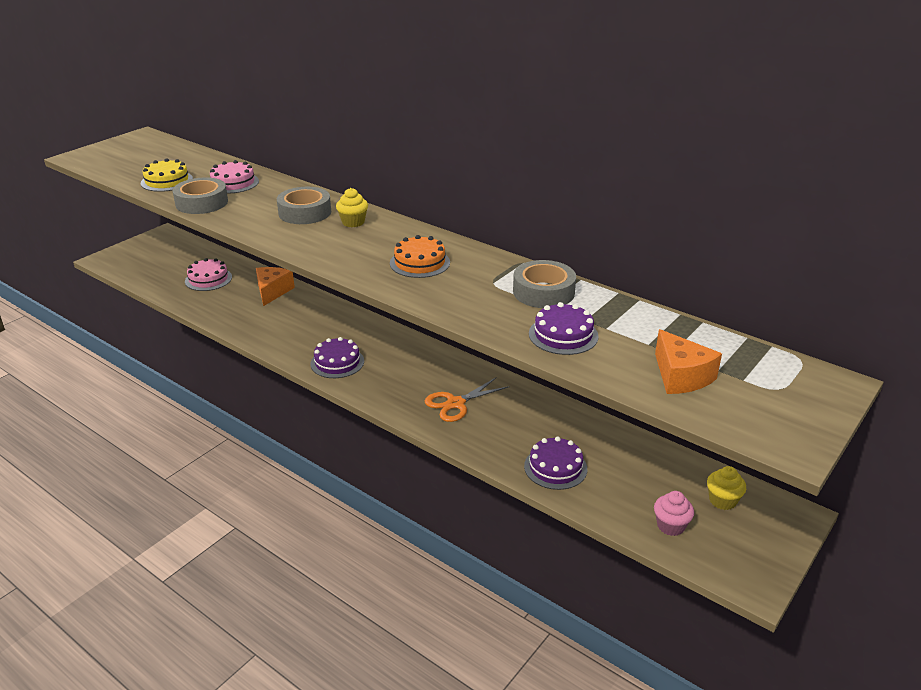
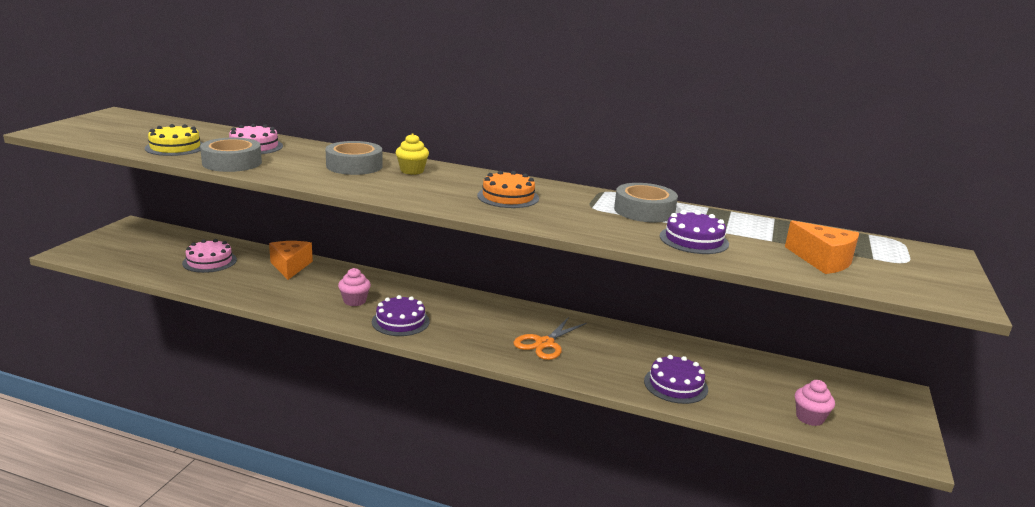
camera: 20 degrees left, 10 degrees down
yellow cupcake [707,466,746,510] -> none
none -> pink cupcake [338,268,371,306]

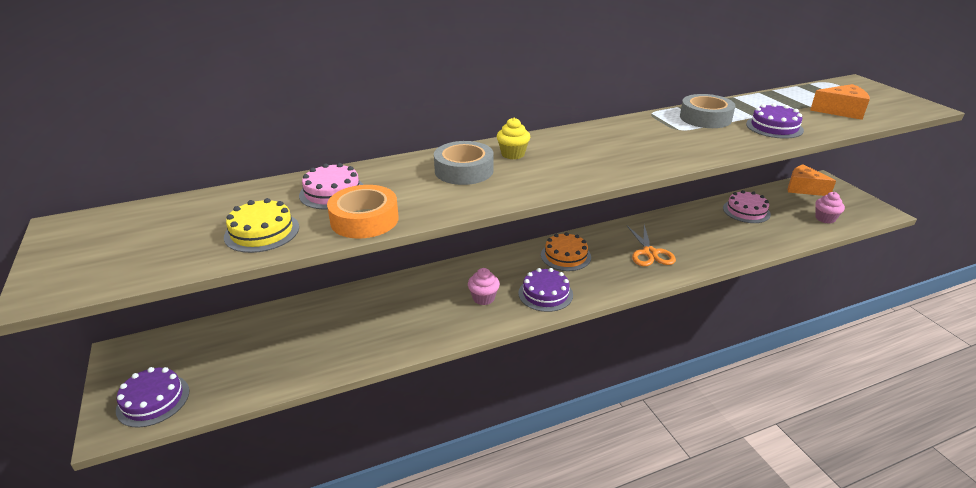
camera: 40 degrees left, 10 degrees up
pink cake [182,239,237,273] -> pink cake moved to [723,190,771,223]
grey tape [200,137,262,172] -> orange tape [327,185,399,239]
orange cheese [269,241,313,280] -> orange cheese moved to [788,164,836,196]
orange cake [477,171,539,208] -> orange cake moved to [541,232,591,271]
purple cake [644,355,708,404] -> purple cake moved to [116,367,189,428]

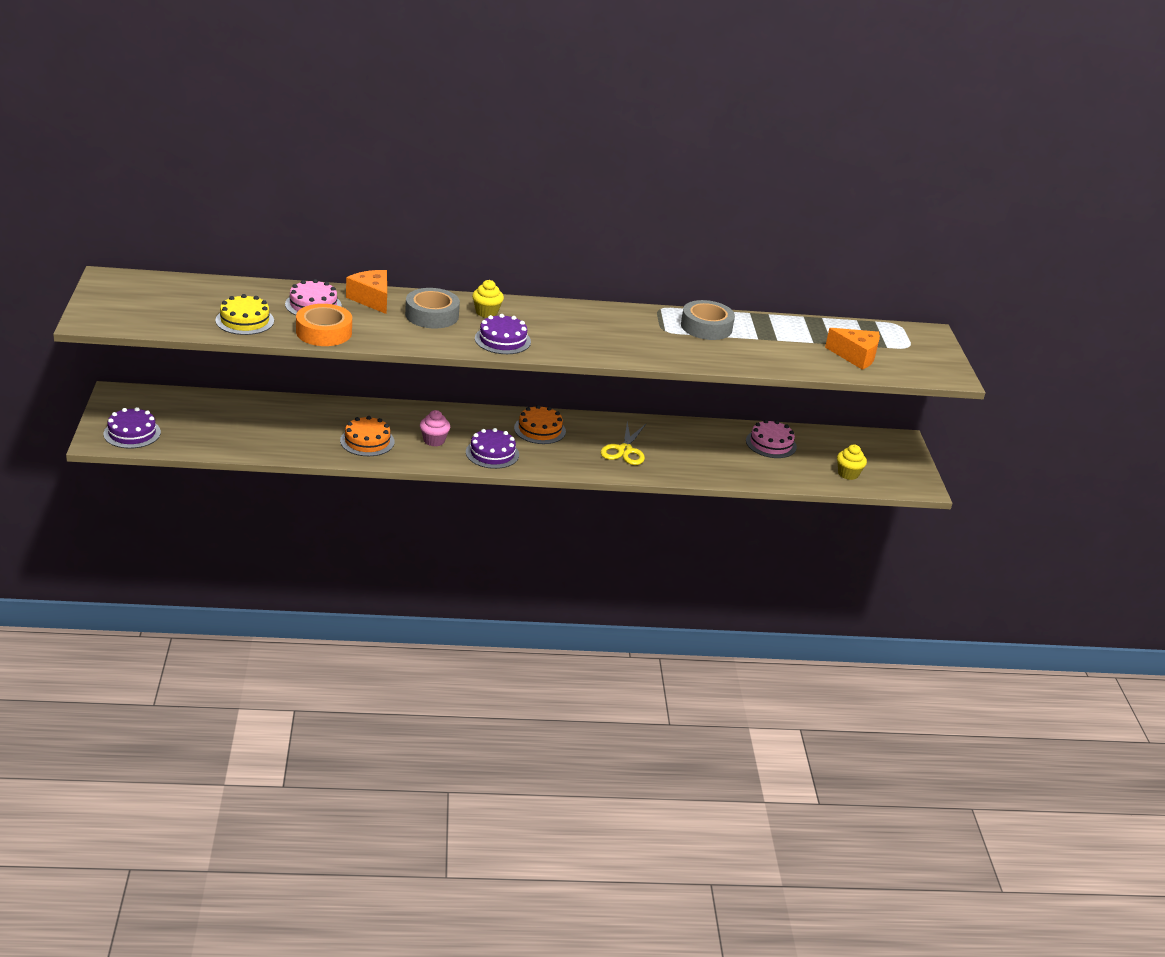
camera: 15 degrees right, 0 degrees up
orange scissors [627,225,676,266] -> yellow scissors [600,421,646,465]
purple cake [746,103,804,139] -> purple cake moved to [475,314,531,354]
orange cheese [788,164,836,196] -> orange cheese moved to [346,270,387,314]
pink cupcake [815,192,845,224] -> yellow cupcake [837,444,867,480]
none -> orange cake [340,416,395,456]

